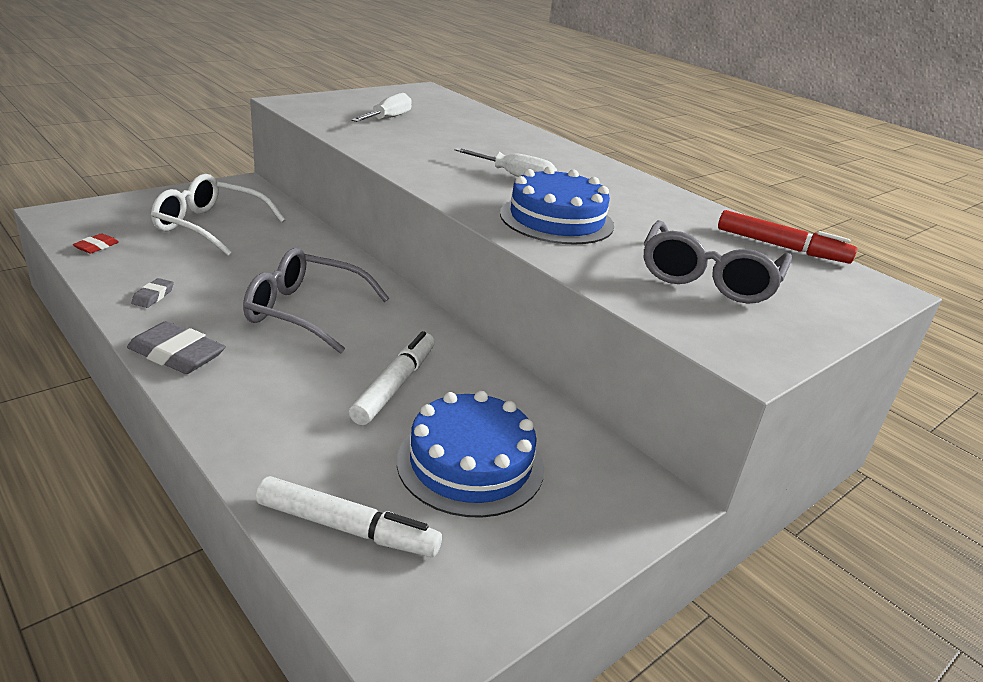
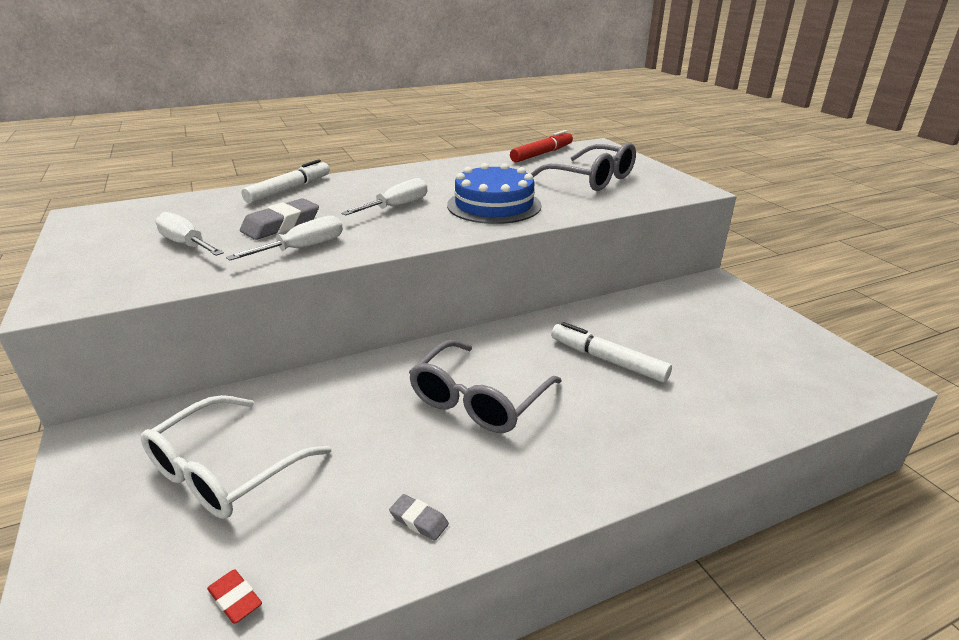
camera: 70 degrees left, 0 degrees up
grey eraser [127,321,226,374] -> grey eraser moved to [240,198,319,240]
white marker [256,476,442,557] -> white marker moved to [241,159,330,204]
blue cake [397,391,544,518] -> none
none -> white screwdriver [226,216,343,261]

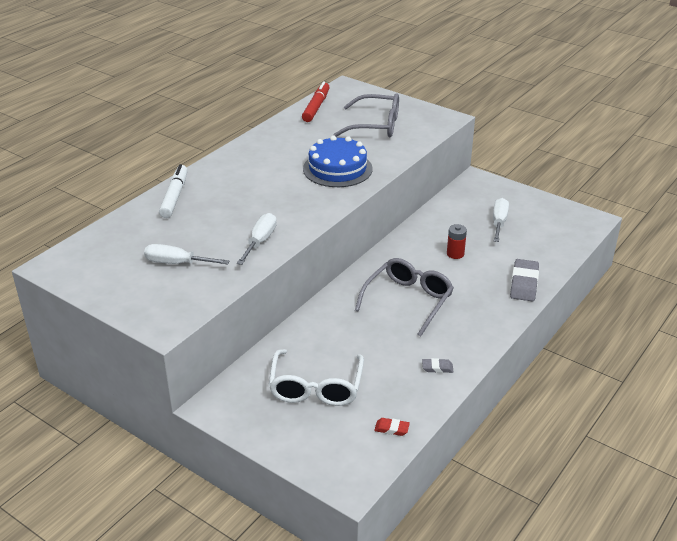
camera: 30 degrees left, 5 degrees up
grey eraser [240,198,319,240] -> grey eraser moved to [510,259,539,301]
white screwdriver [341,178,428,215] -> white screwdriver moved to [493,198,509,242]
grey glasses [409,340,561,433] -> grey glasses turned 150 degrees counterclockwise [355,258,454,336]
white marker [551,322,672,382] -> red battery [447,224,467,259]

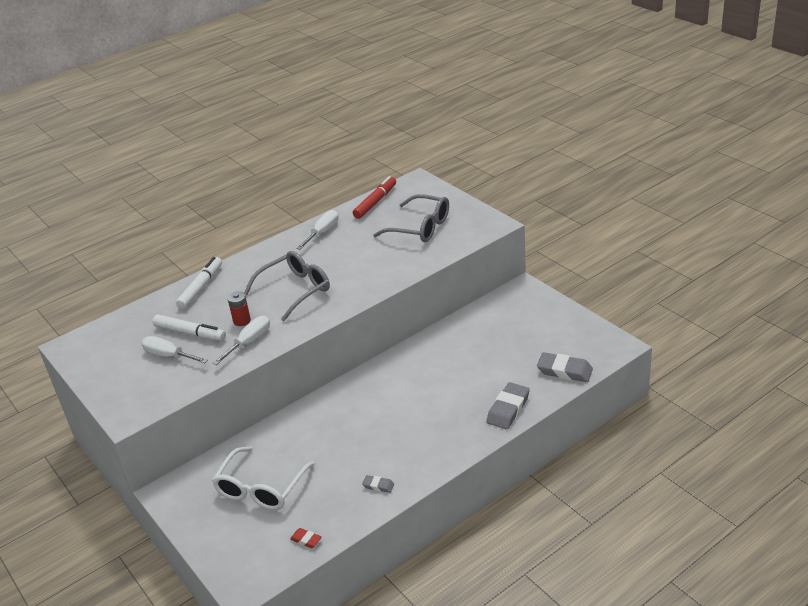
camera: 20 degrees right, 0 degrees up
blue cake [303,136,372,187] -> none
grey glasses [355,258,454,336] -> grey glasses moved to [244,251,330,321]
red battery [447,224,467,259] -> red battery moved to [227,291,251,326]
white screwdriver [493,198,509,242] -> white screwdriver moved to [296,210,339,250]
none -> white marker [152,314,226,341]
none -> grey eraser [537,352,593,382]

